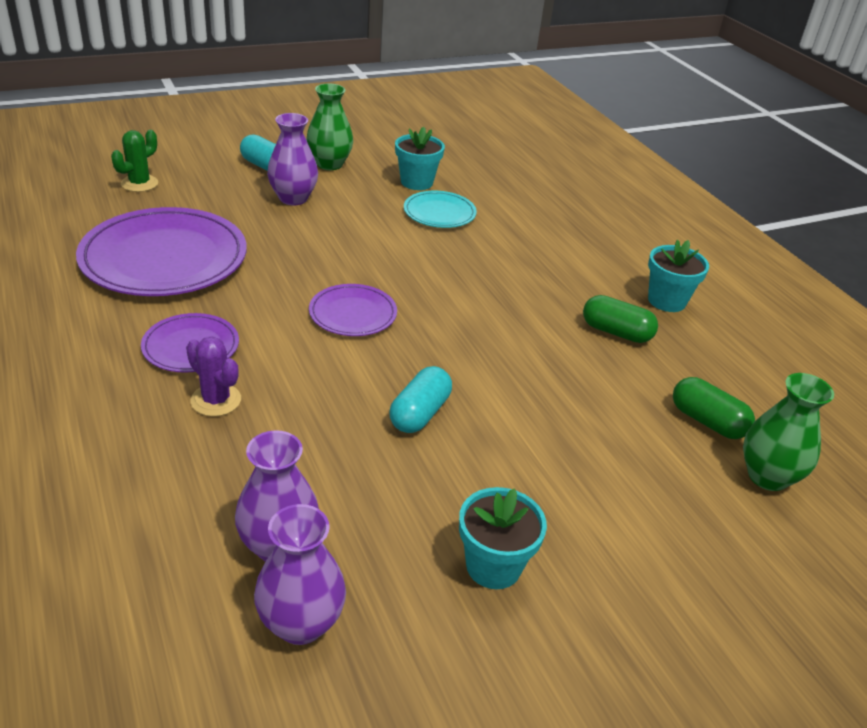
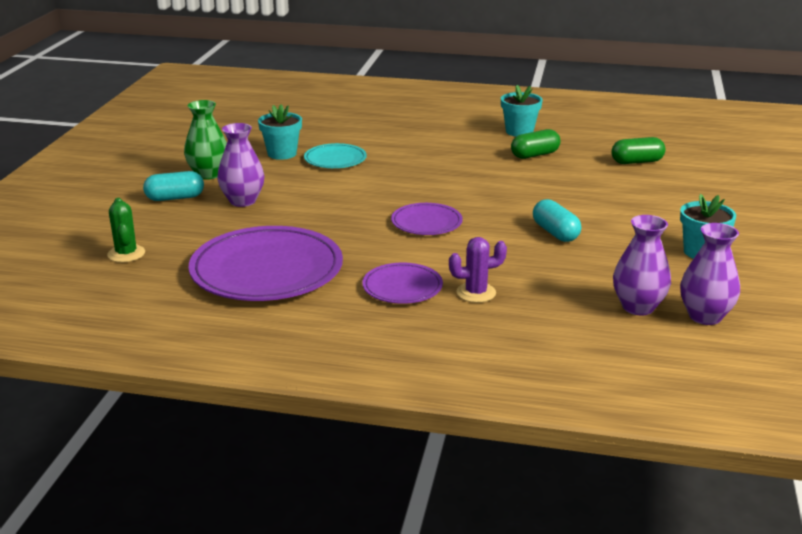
camera: 50 degrees left, 10 degrees down
green vase [743,373,834,491] -> none

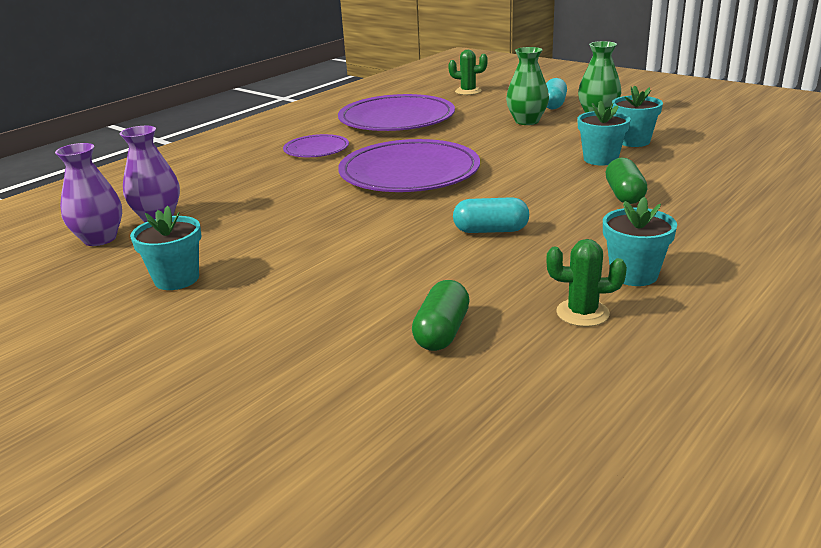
camera: 120 degrees right, 0 degrees up
purple vase [217,123,264,207] -> green vase [506,47,549,125]
turquoise plate [304,143,367,168] -> turquoise flower pot [578,100,631,166]
purple plate [391,203,463,235] -> purple plate [338,139,480,192], size x1.95
purple cactus [449,237,507,303] -> none
green capsule [511,129,561,159] -> green capsule moved to [606,158,647,204]
turquoise capsule [533,199,581,242] -> turquoise capsule moved to [453,197,529,233]
none -> green cactus [547,239,627,327]

